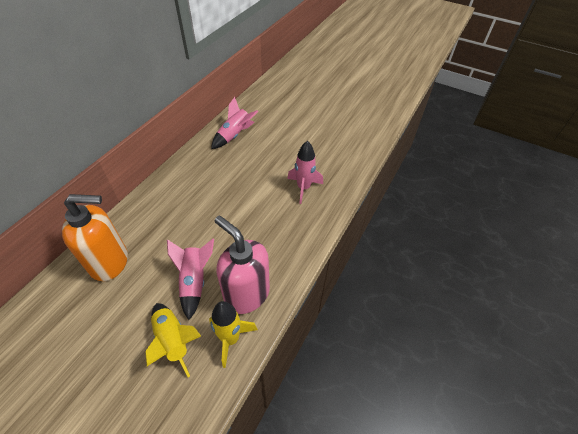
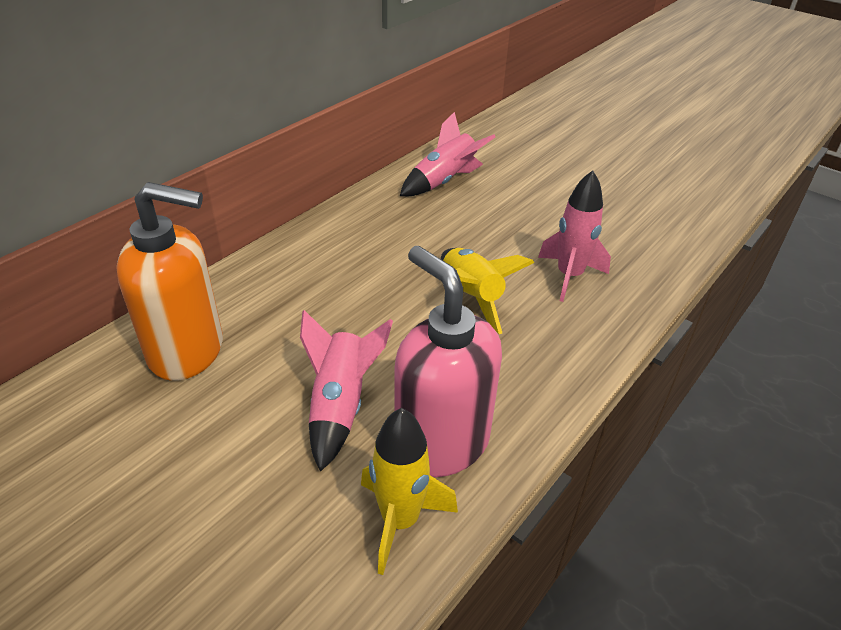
camera: 10 degrees right, 10 degrees down
yellow rocket [145,303,201,378] -> yellow rocket moved to [441,248,534,334]

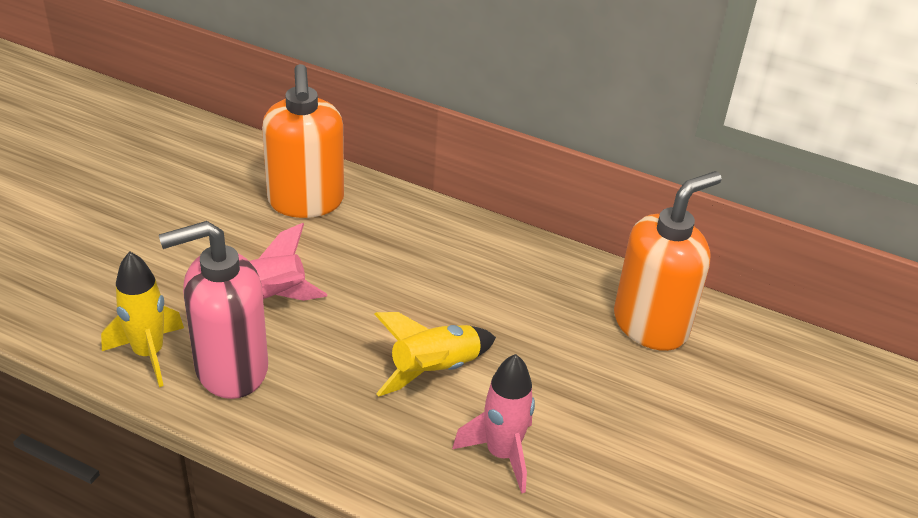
camera: 75 degrees right, 0 degrees up
pink soap dispenser [395,246,502,477] -> pink soap dispenser turned 150 degrees counterclockwise [159,221,268,399]
pink rocket [400,112,496,196] -> orange soap dispenser [614,171,722,351]

